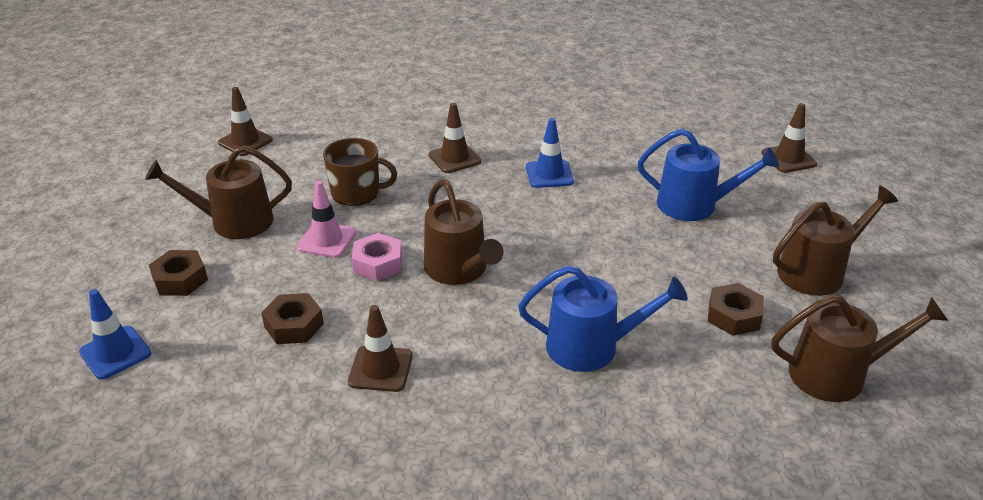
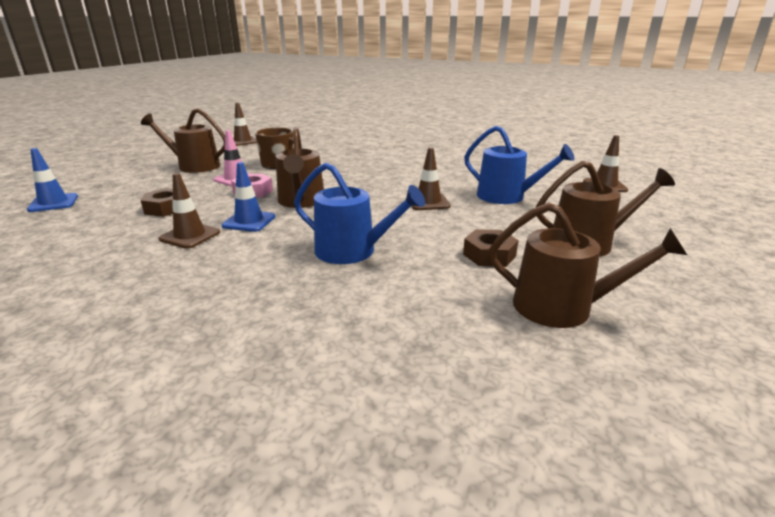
camera: 20 degrees right, 10 degrees down
brown nut [149,250,208,296] -> none
brown traffic cone [429,103,481,173] -> brown traffic cone moved to [411,147,451,210]
blue traffic cone [526,118,574,188] -> blue traffic cone moved to [221,162,275,232]

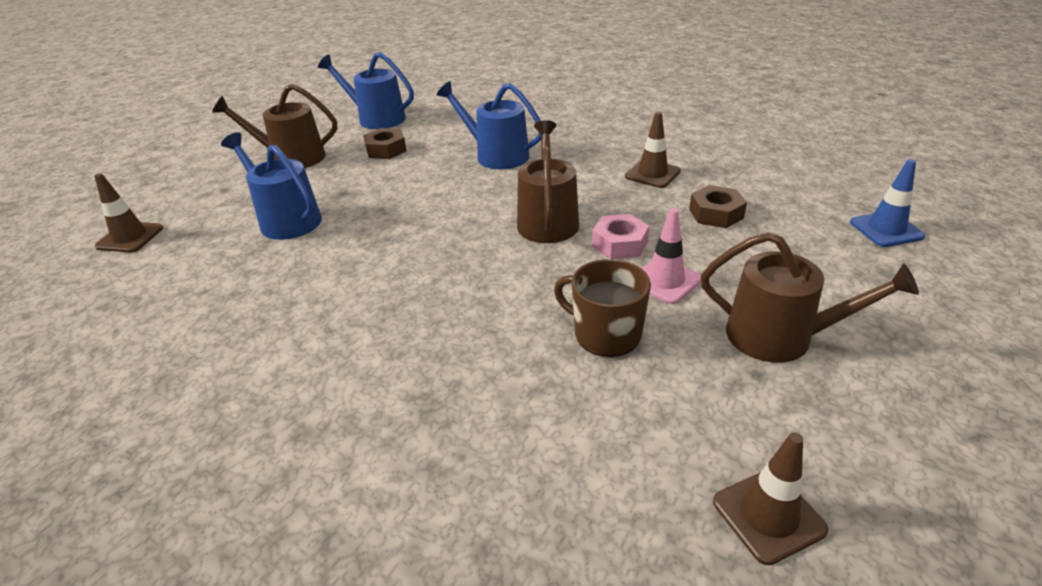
camera: 170 degrees left, 10 degrees up
blue traffic cone [221,162,275,232] -> none
brown traffic cone [411,147,451,210] -> none
brown watering can [488,202,687,328] -> blue watering can [318,52,414,129]

